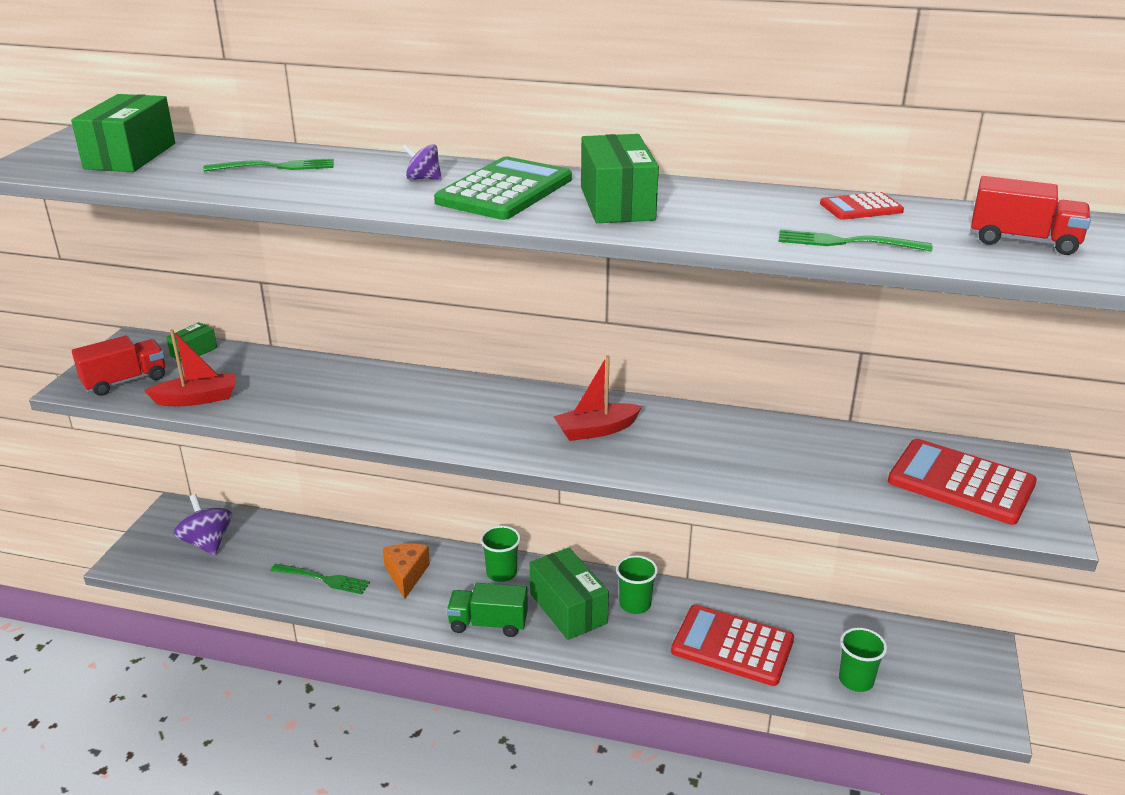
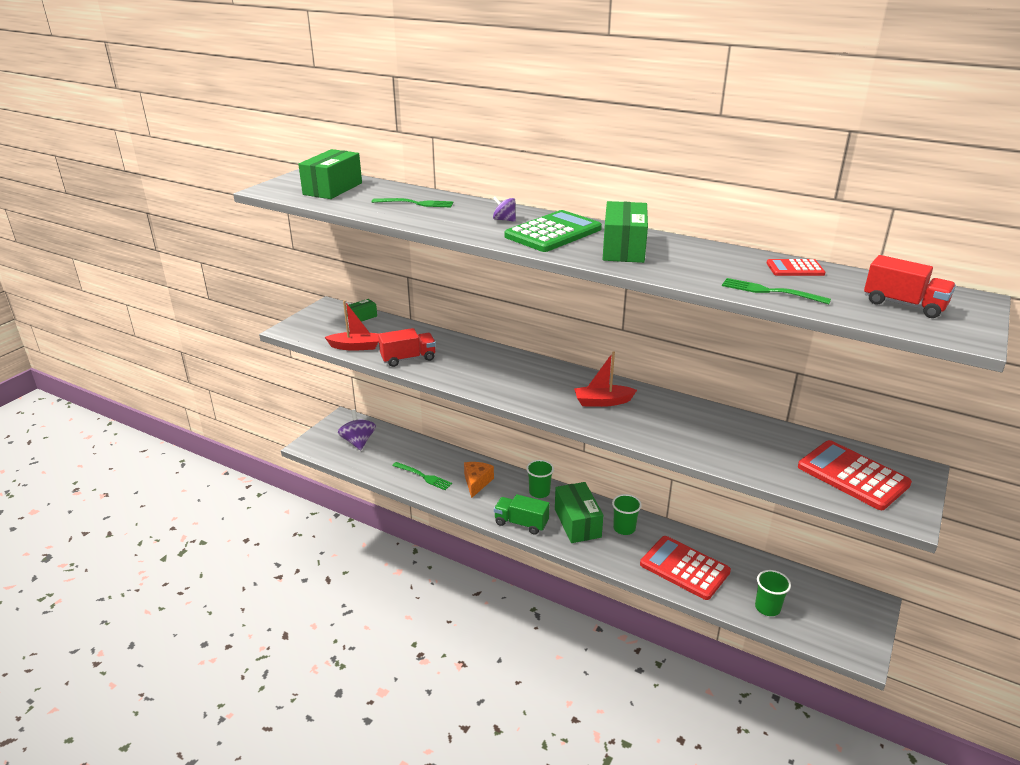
camera: 15 degrees right, 0 degrees up
red truck [72,335,165,396] -> red truck moved to [378,328,436,367]

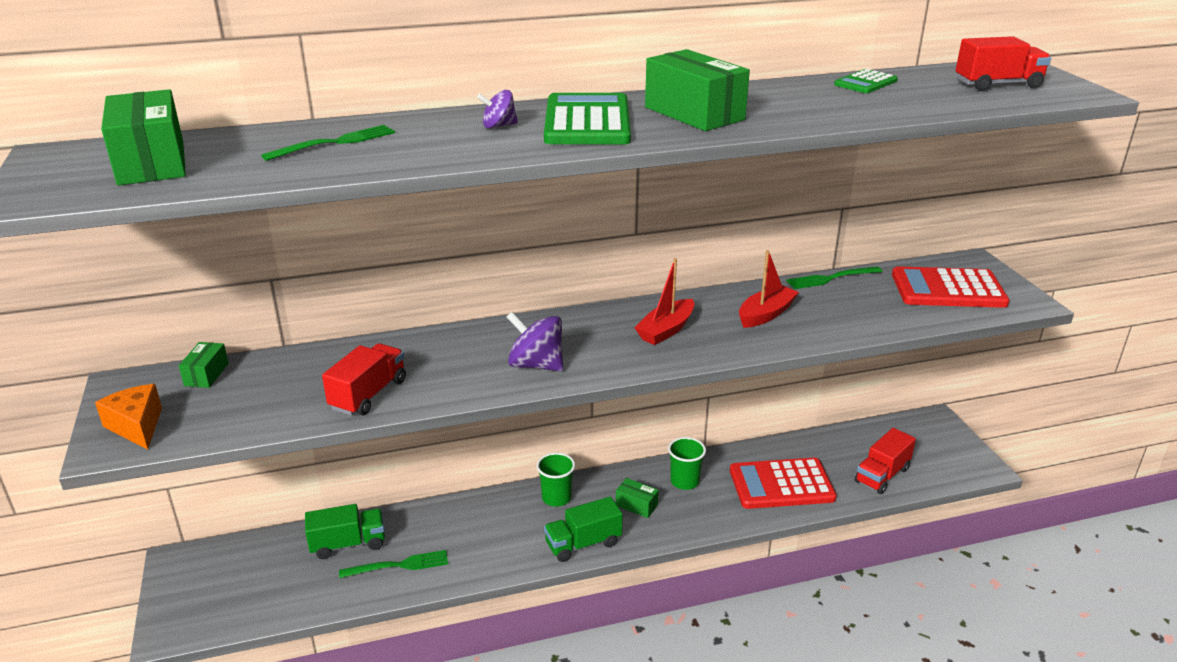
camera: 45 degrees left, 0 degrees up
red boat [325,300,379,351] -> red boat moved to [739,250,799,328]
purple spinning top [338,410,376,450] -> purple spinning top moved to [507,312,563,371]
orange cheese [464,462,494,498] -> orange cheese moved to [95,384,162,449]
green box [555,482,603,543] -> green box [616,478,659,518], size x0.52
green fork [722,278,831,304] -> green fork moved to [786,266,883,289]
green cup [755,570,791,616] -> red truck [855,428,916,494]
red calculator [766,259,825,276] -> green calculator [834,69,898,93]
none -> green truck [305,504,385,559]

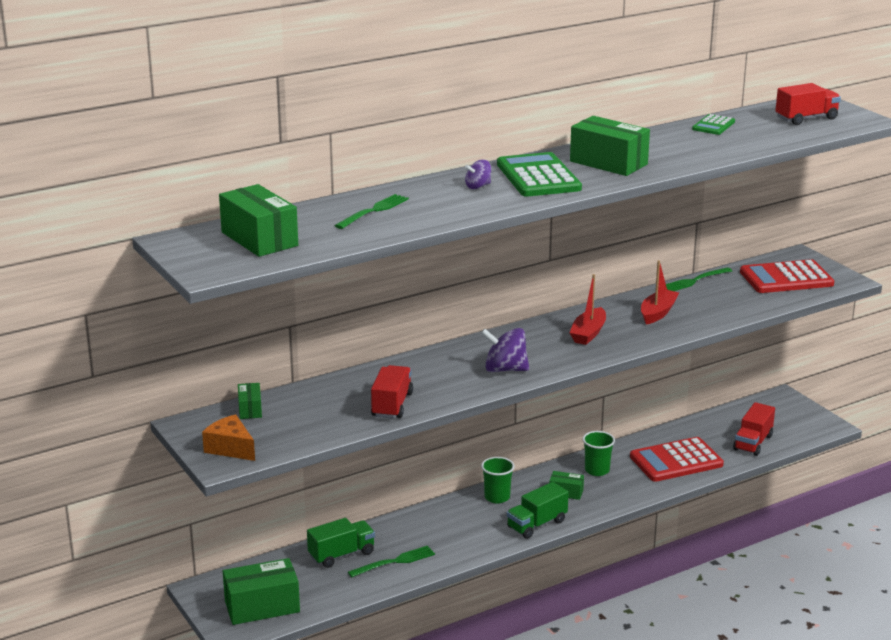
camera: 15 degrees left, 5 degrees down
none -> green box [223,558,300,625]

